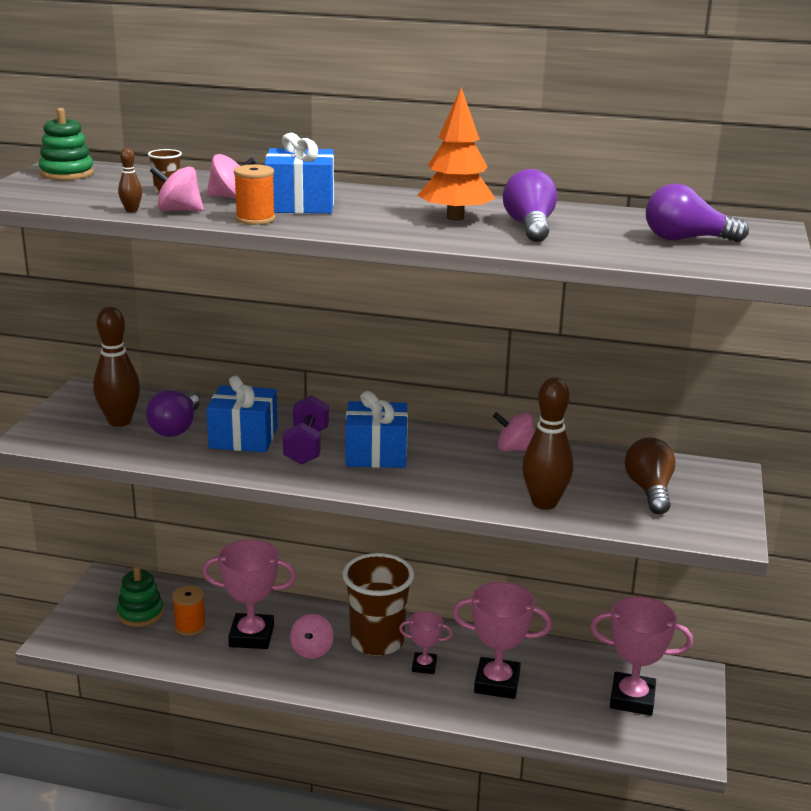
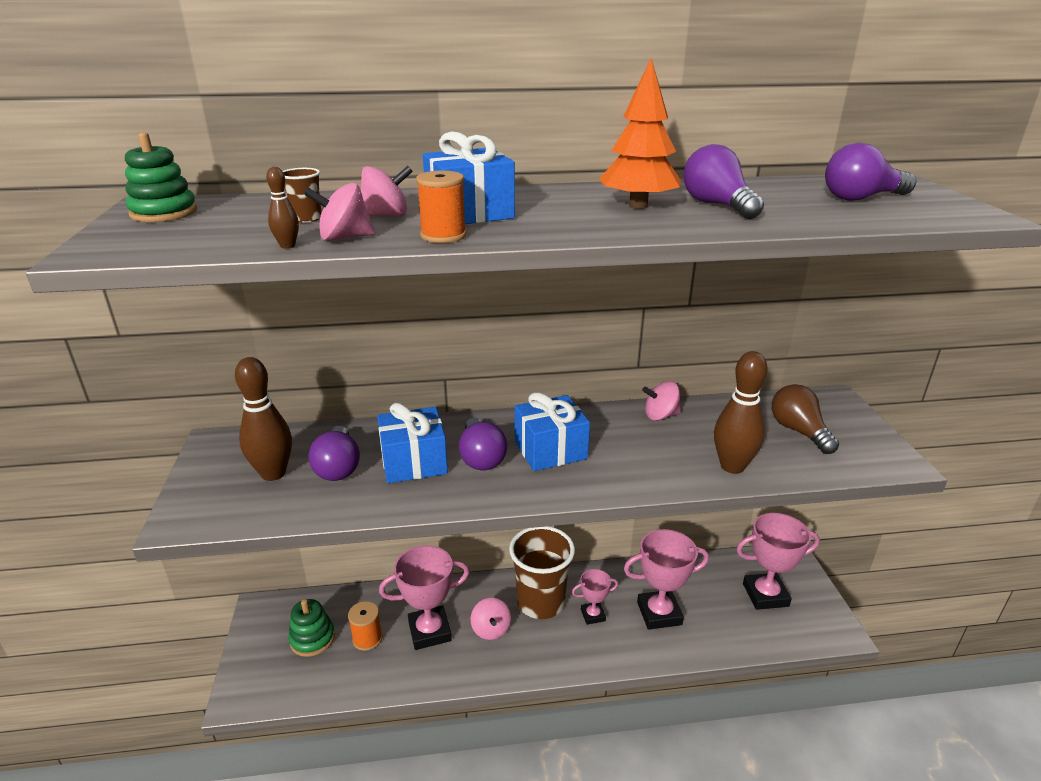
camera: 20 degrees left, 5 degrees up
purple dumbbell [283,395,329,465] -> purple light bulb [459,417,508,471]

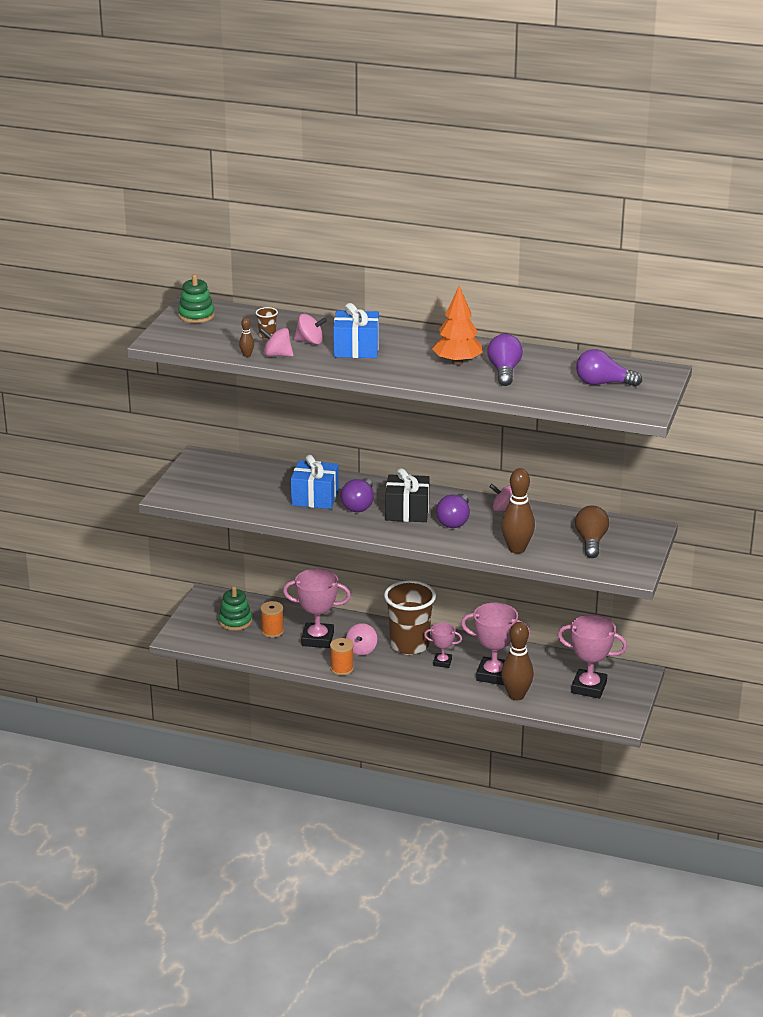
camera: 25 degrees right, 0 degrees up
brown bowling pin [235,357,292,481] -> brown bowling pin moved to [501,622,534,701]
purple light bulb [308,426,360,481] -> purple light bulb moved to [436,494,470,528]
orange spool [416,171,466,243] -> orange spool moved to [330,638,354,676]
blue gift [514,392,590,471] -> black gift [385,468,430,522]

